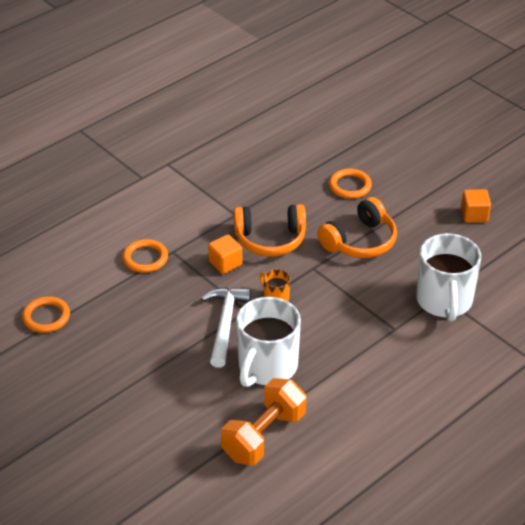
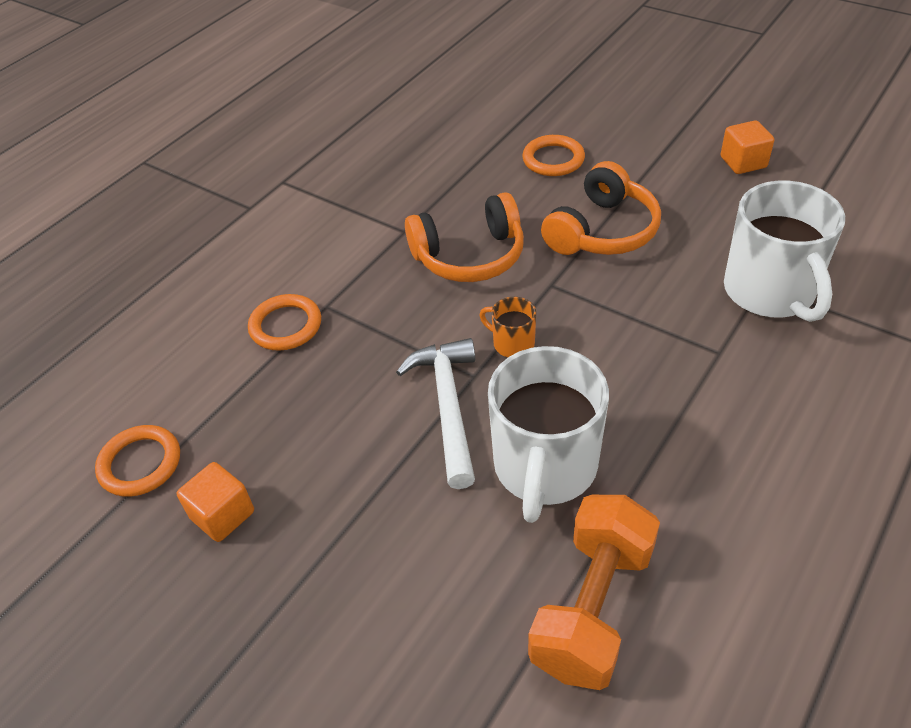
camera: 10 degrees left, 5 degrees up
orange cube [208,235,242,274] -> orange cube moved to [177,462,254,542]

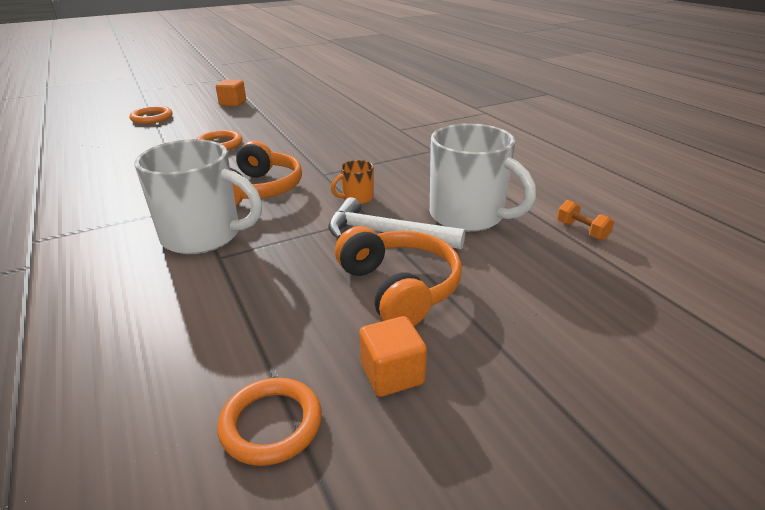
camera: 65 degrees left, 15 degrees down
orange ring [248,294,321,351] -> orange ring moved to [129,106,172,124]
orange dumbbell [528,495,660,690] -> orange dumbbell [557,200,614,240], size x0.44
orange headphones [541,161,661,255] -> orange headphones moved to [335,226,462,326]
orange cube [721,120,774,174] -> orange cube moved to [216,79,246,107]
white mug [724,181,845,322] -> white mug moved to [134,139,262,254]

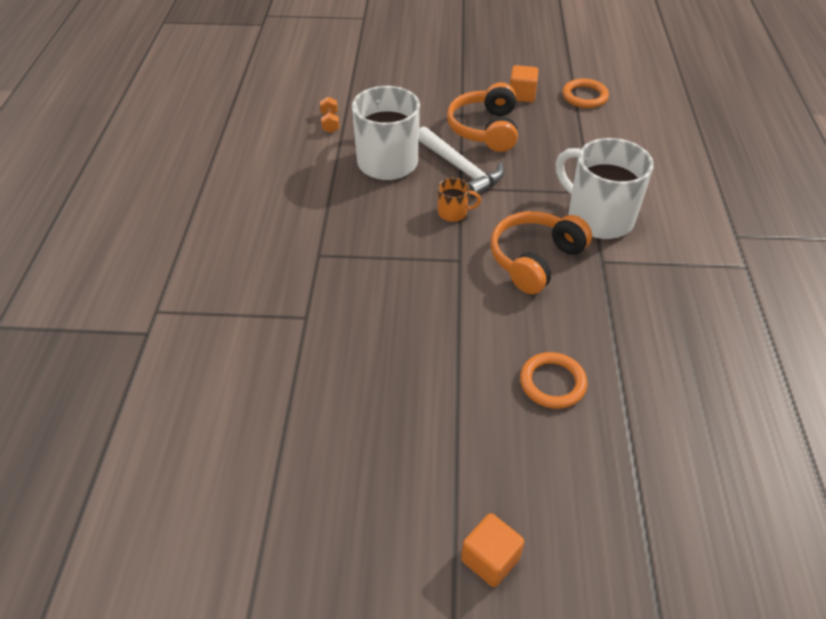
camera: 150 degrees left, 15 degrees up
orange ring [129,106,172,124] -> none

